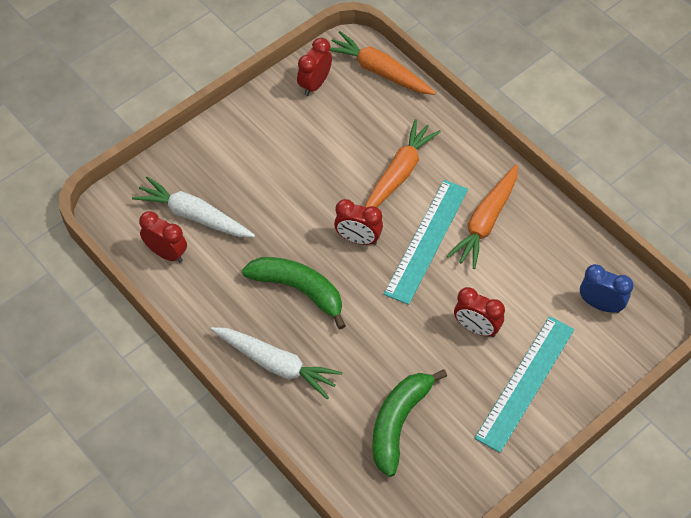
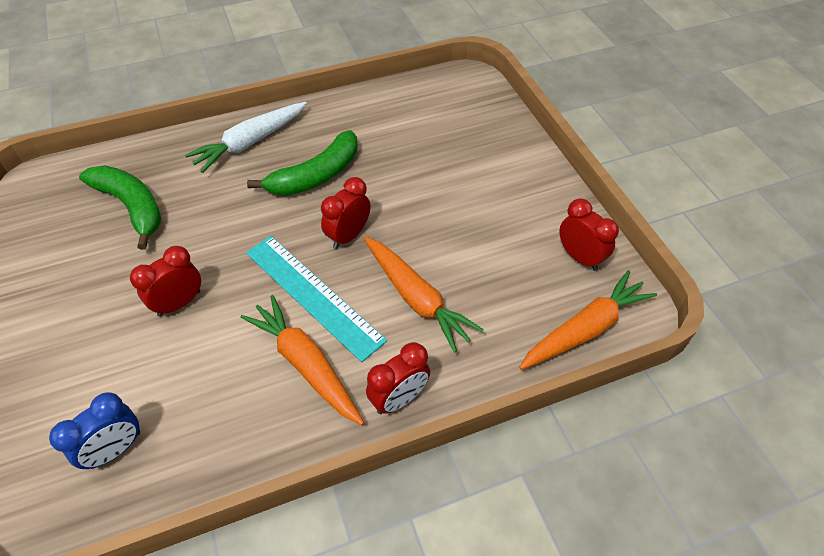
camera: 110 degrees right, 5 degrees down
white carrot [132,176,255,237] -> none
red clock [139,211,187,263] -> red clock moved to [366,342,430,414]
turquoise ruler [474,316,575,453] -> none

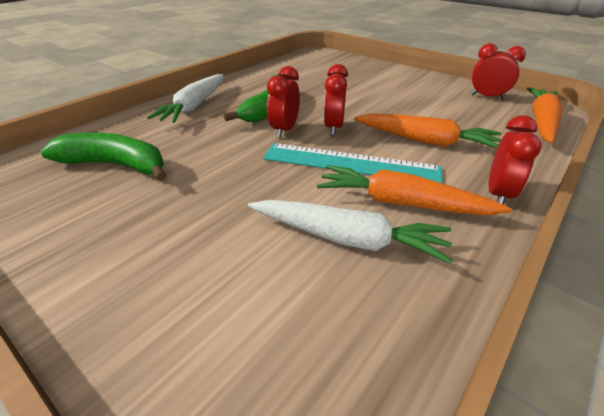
camera: 30 degrees left, 15 degrees down
blue clock [49,392,140,469] -> none
red clock [130,246,201,317] -> red clock moved to [267,66,300,138]
none -> white carrot [248,200,452,264]

